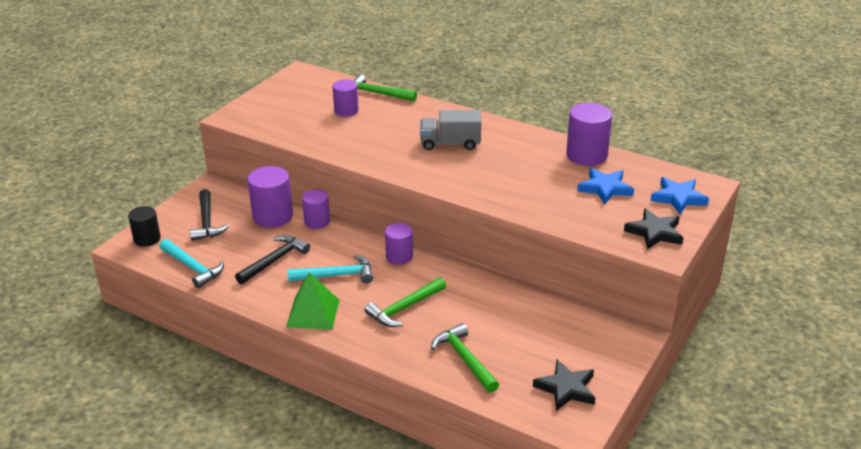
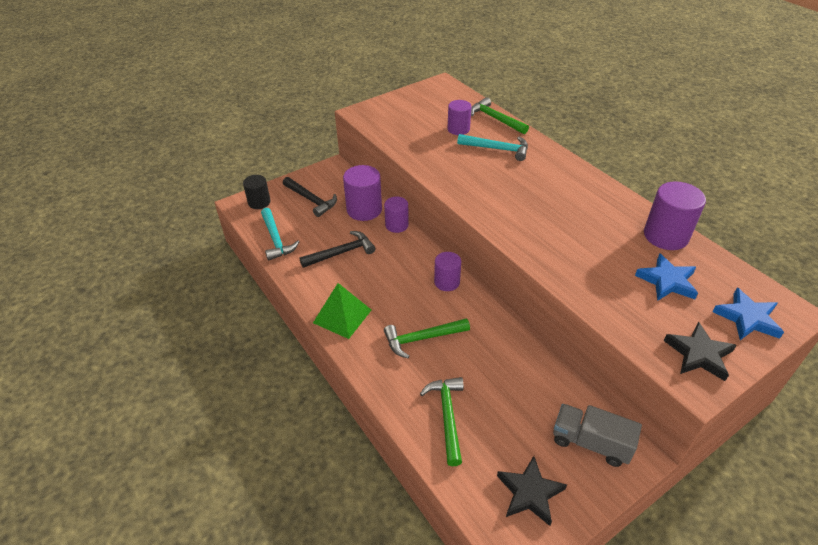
camera: 25 degrees right, 10 degrees up
black hammer [190,189,229,241] -> black hammer turned 60 degrees counterclockwise [283,177,337,217]
turquoise hammer [288,254,373,283] -> turquoise hammer moved to [457,134,528,161]
grey truck [420,110,481,150] -> grey truck moved to [553,404,642,467]

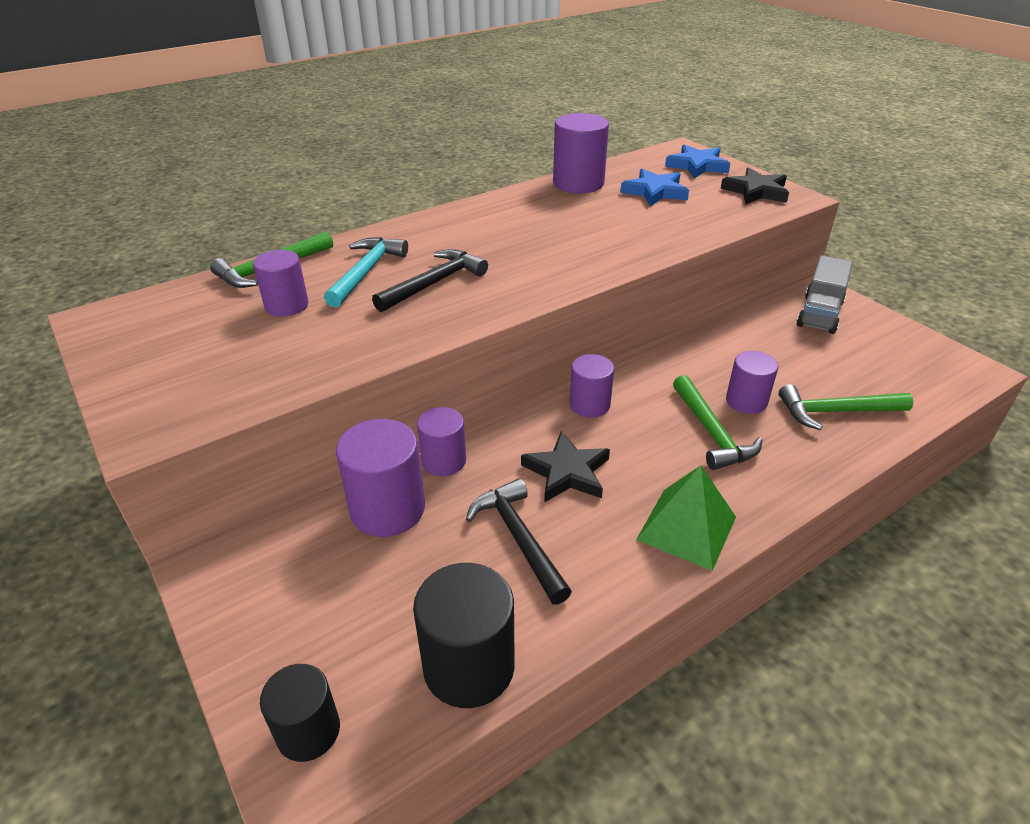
camera: 90 degrees left, 5 degrees down
turquoise hammer [261,208,299,261] -> black cylinder [413,563,515,708]
black hammer [283,177,337,217] -> black hammer moved to [372,249,488,312]
black star [497,456,567,526] -> black star moved to [521,431,610,503]
none -> purple cylinder [726,351,778,414]

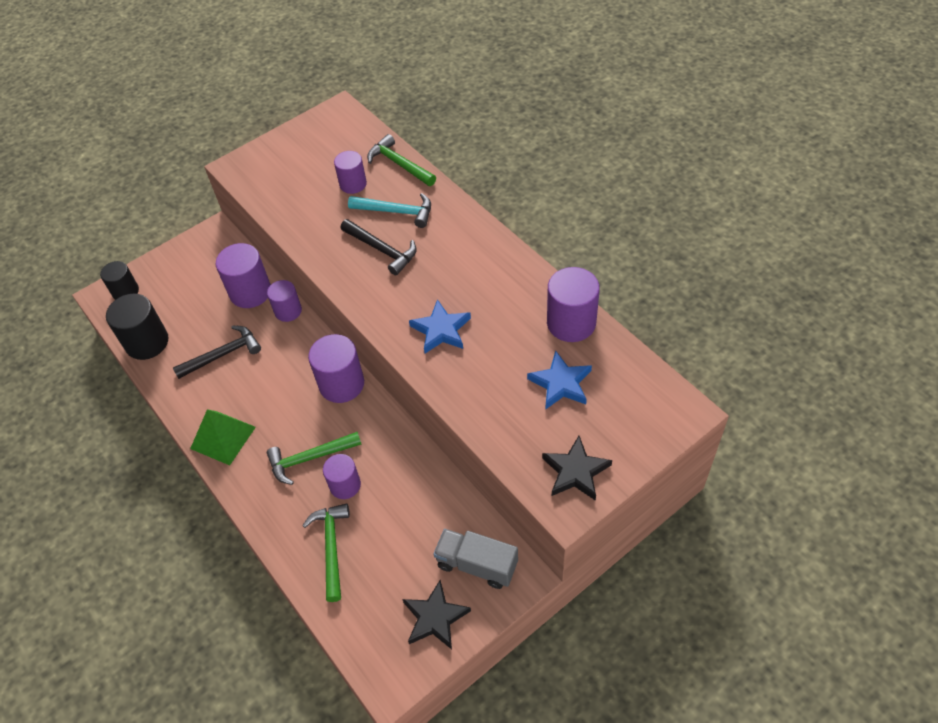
camera: 90 degrees right, 15 degrees up
black star [521,431,610,503] -> black star moved to [402,580,471,650]
purple cylinder [570,354,614,418] -> purple cylinder [308,334,364,403], size x1.57
blue star [665,145,730,179] -> blue star moved to [409,299,471,354]

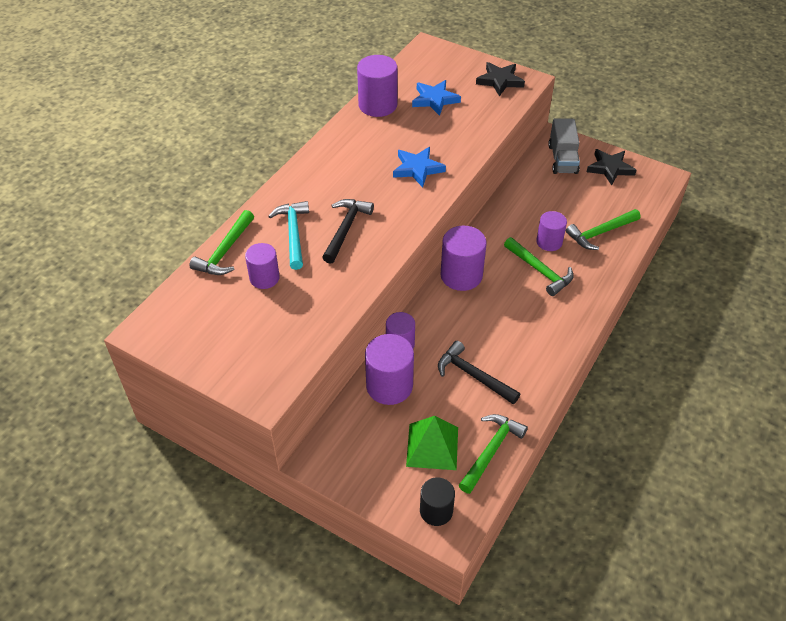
camera: 115 degrees left, 5 degrees down
black cylinder [106,294,169,360] -> green hammer [459,414,528,494]
green pyramid [190,409,256,465] -> green pyramid moved to [406,416,458,470]

